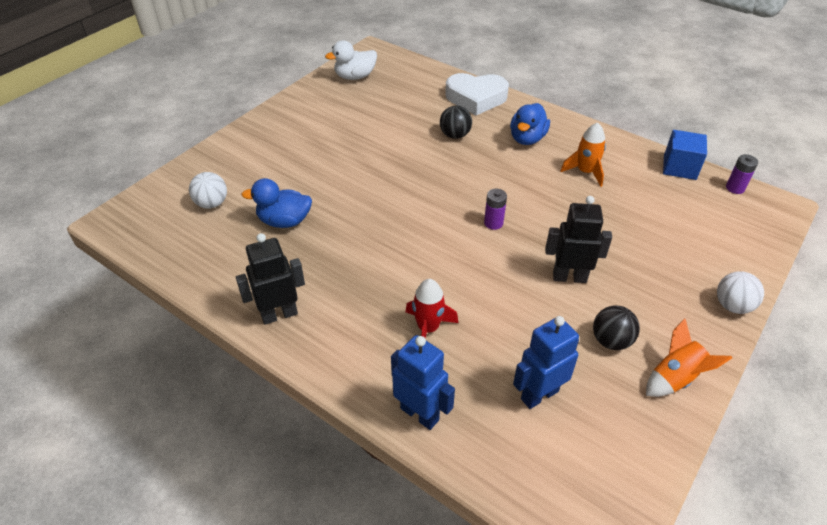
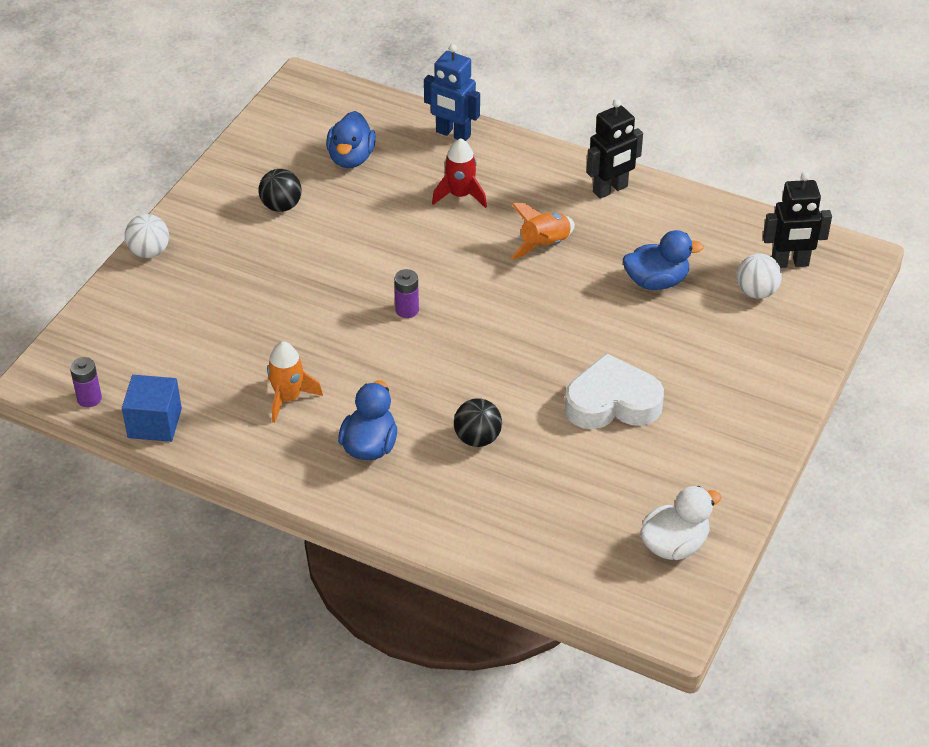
camera: 170 degrees right, 0 degrees up
white heart [445,73,509,115] -> white heart moved to [565,353,664,429]
blue robot [513,316,579,409] -> blue duck [326,111,376,168]
black robot [545,196,612,283] -> black robot moved to [763,172,832,268]
orange rocket [646,318,732,397] -> orange rocket moved to [511,203,575,260]

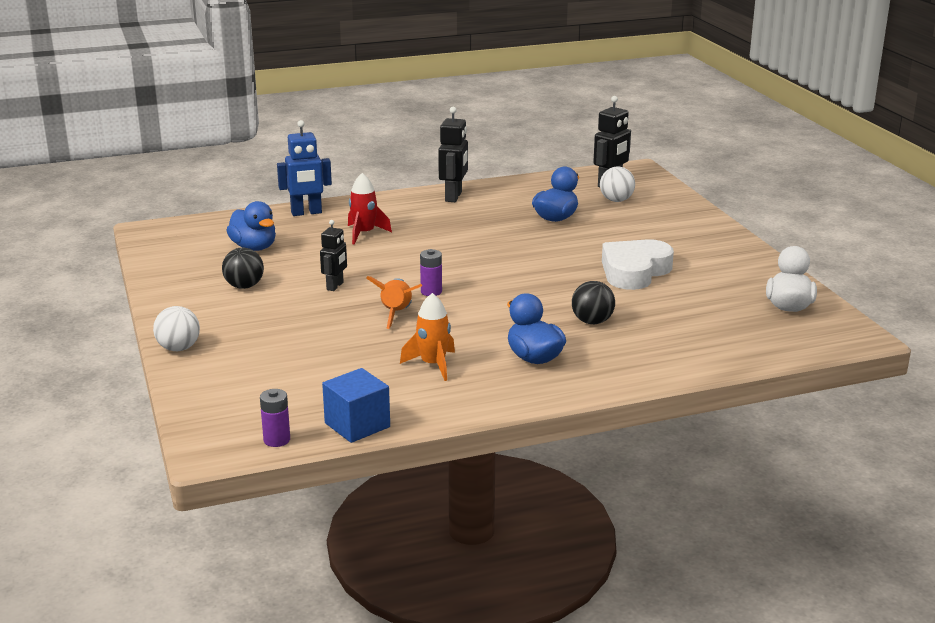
camera: 45 degrees left, 20 degrees down
orange rocket [511,203,575,260] -> orange rocket moved to [366,276,422,329]
none -> black robot [320,220,347,291]

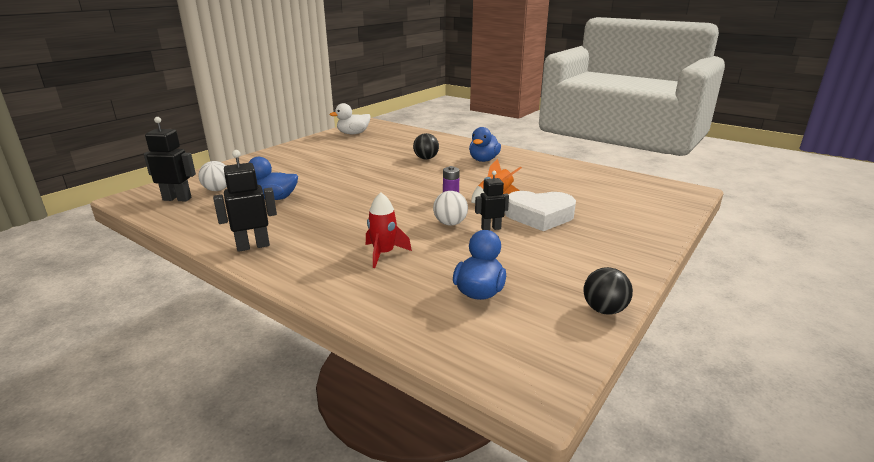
camera: 125 degrees left, 0 degrees up
white ball [153,306,200,351] -> white ball moved to [433,191,468,226]
black ball [222,247,264,289] -> black ball moved to [583,267,633,314]
purple battery [260,389,290,447] -> none
blue robot [277,120,332,216] -> none
blue cube [322,368,390,443] -> none
orange rocket [400,293,455,381] -> none
white heart [602,239,674,290] -> white heart moved to [505,191,576,231]

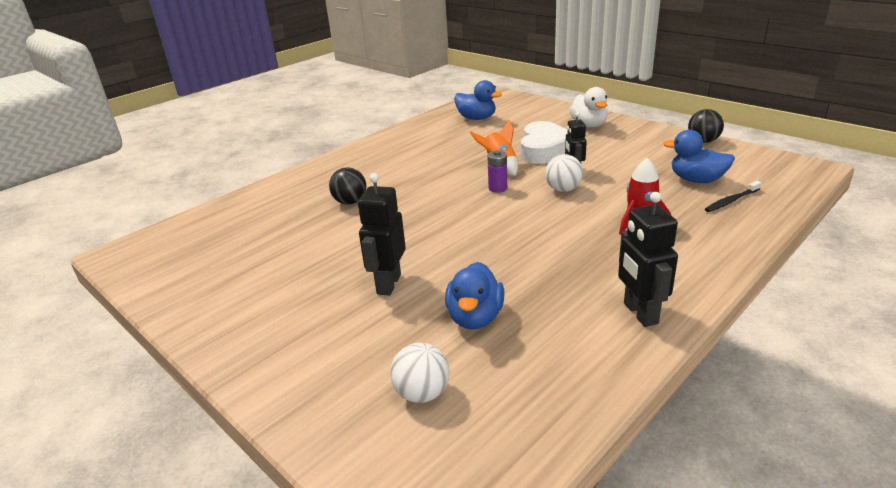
camera: 80 degrees left, 5 degrees up
black robot [144,117,196,201] -> black robot moved to [358,173,406,296]
white duck [329,103,370,134] -> white duck moved to [569,87,608,128]
blue duck [469,127,501,162] -> blue duck moved to [454,80,502,120]
none -> black toothbrush [705,181,761,212]

